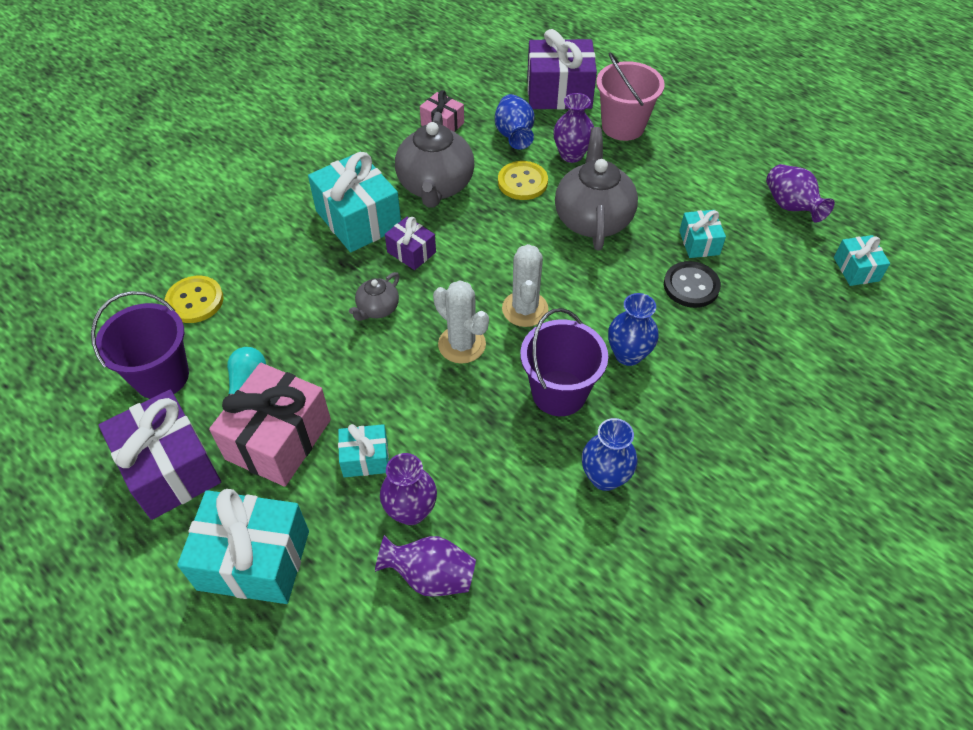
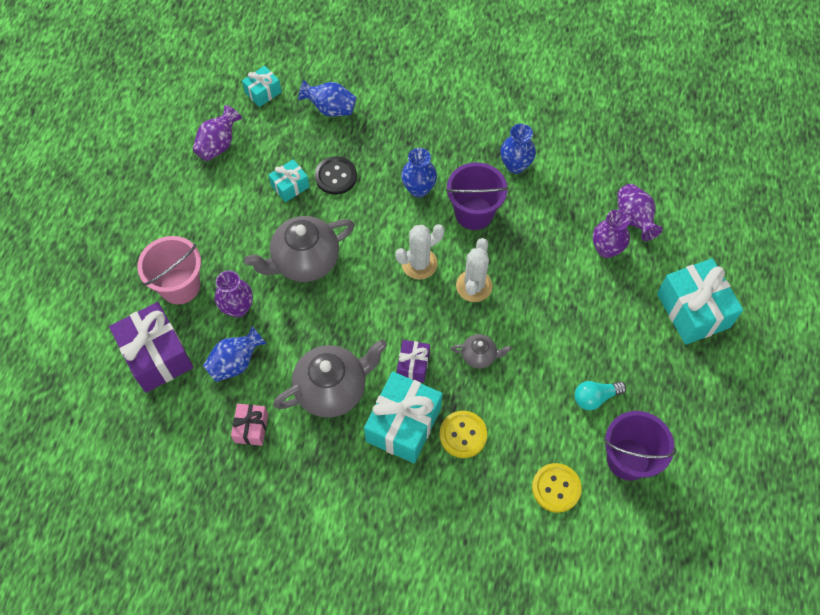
camera: 120 degrees left, 10 degrees up
purple gift [99,390,221,520] -> none
pink gift [209,363,331,487] -> none
turquoise gift [338,424,389,478] -> none
yellow button [498,161,548,200] -> yellow button moved to [439,411,487,458]
none -> blue vase [298,80,356,117]

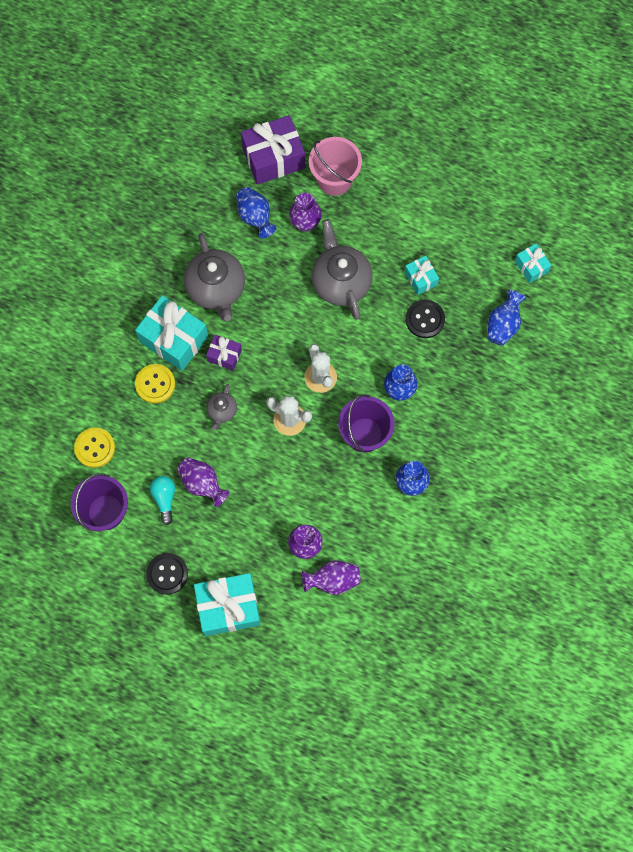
camera: 100 degrees right, 10 degrees up
purple vase [193,105,242,161] -> purple vase moved to [177,457,229,507]
pink gift [231,404,268,446] -> none
none -> black button [146,553,188,595]

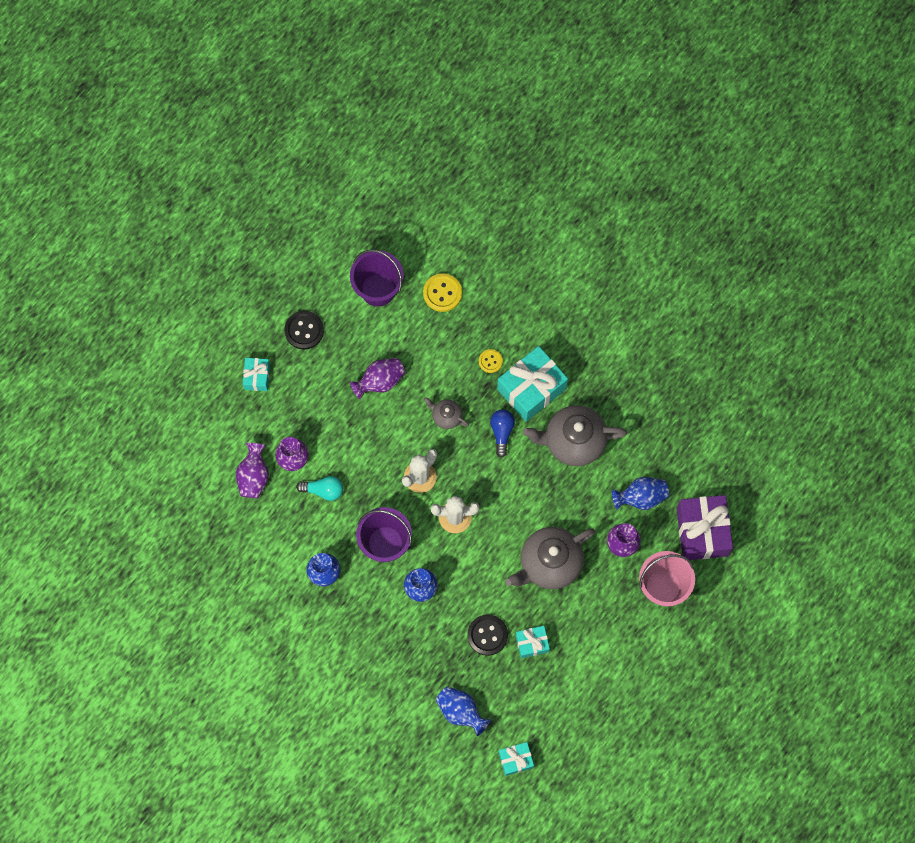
camera: 105 degrees right, 0 degrees up
yellow button [135,364,175,403] -> yellow button [479,349,503,373], size x0.61
turquoise light bulb [150,476,175,525] -> turquoise light bulb moved to [296,476,343,501]
turquoise gift [194,573,261,636] -> turquoise gift [243,358,270,391], size x0.52
purple gift [206,335,242,371] -> blue light bulb [490,409,515,458]
grey teapot [312,219,373,320] -> grey teapot turned 150 degrees clockwise [506,527,595,589]

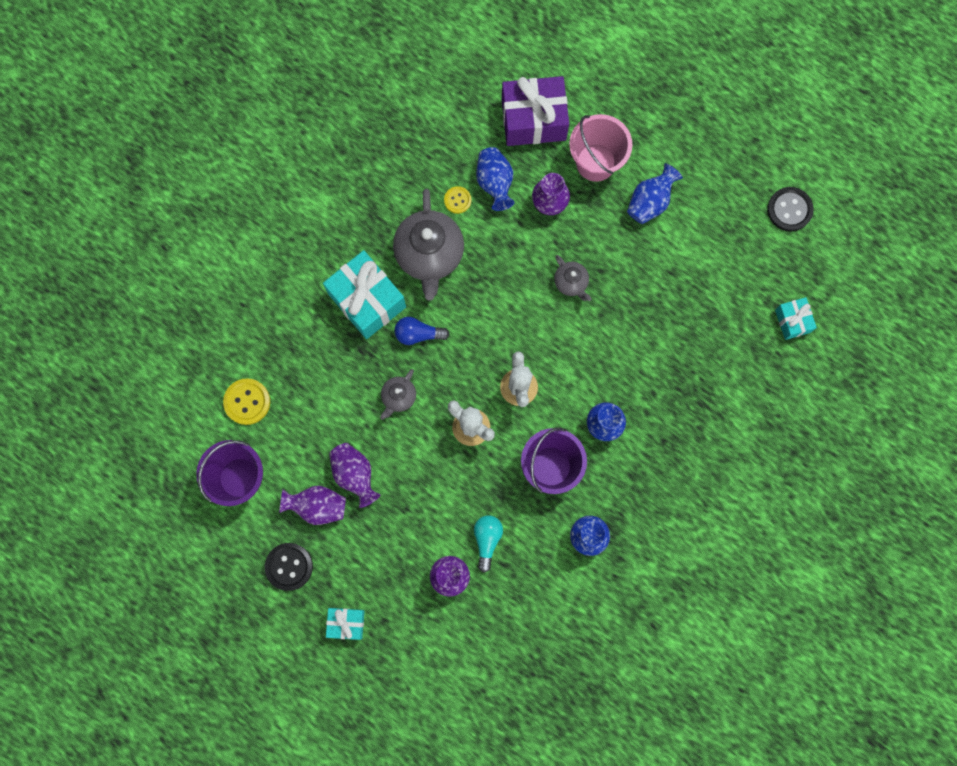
camera: 90 degrees left, 5 degrees up
purple vase [236,443,269,498] -> purple vase moved to [279,486,346,525]
blue vase [436,686,490,736] -> blue vase moved to [627,163,683,224]
black button [467,614,508,656] -> black button moved to [767,187,814,232]
yellow button [479,349,503,373] -> yellow button moved to [444,186,472,214]
grey teapot [506,527,595,589] -> grey teapot [554,255,591,301], size x0.49
turquoise gift [516,626,550,658] -> none

